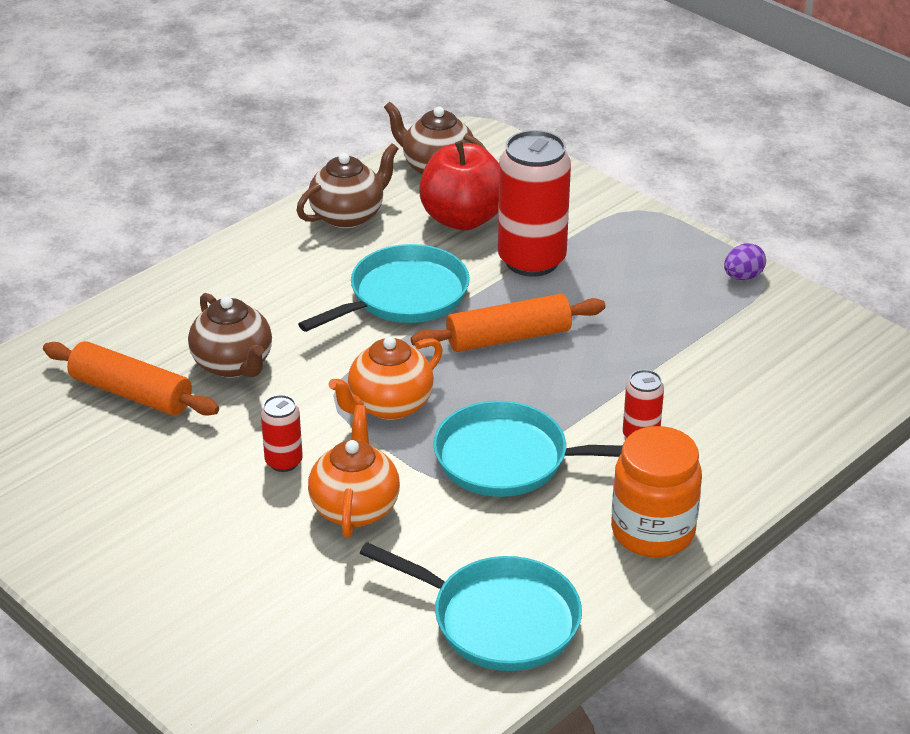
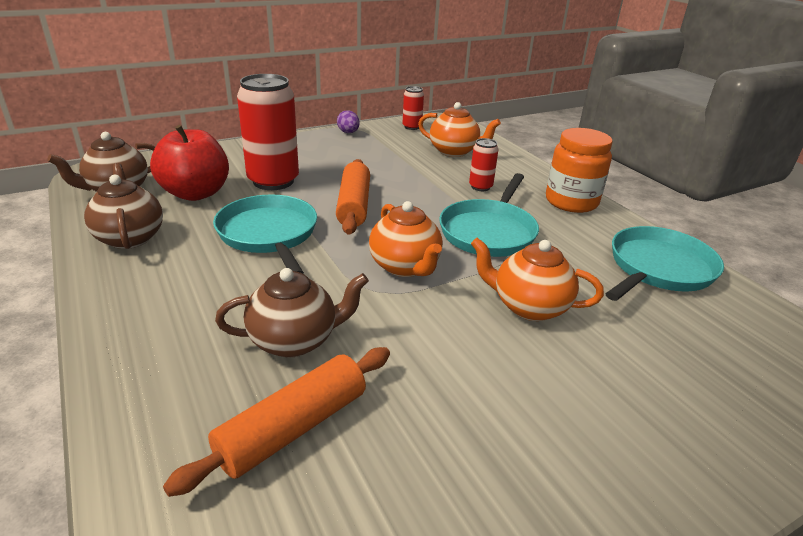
camera: 75 degrees left, 5 degrees down
red can [261,395,303,472] -> red can moved to [402,86,424,130]
none -> orange teapot [418,102,501,157]

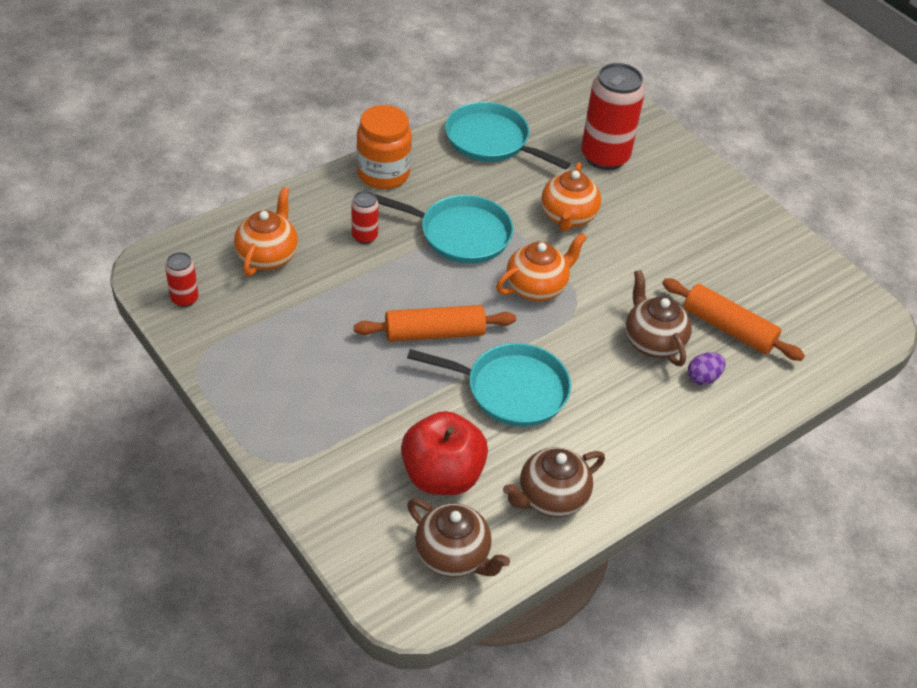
camera: 100 degrees left, 15 degrees up
turquoise pan [213,194,317,274] -> turquoise pan turned 135 degrees counterclockwise [407,343,571,426]
red can [237,74,299,190] -> red can moved to [581,63,645,170]
purple egg [337,110,360,133] -> purple egg moved to [688,352,726,385]

